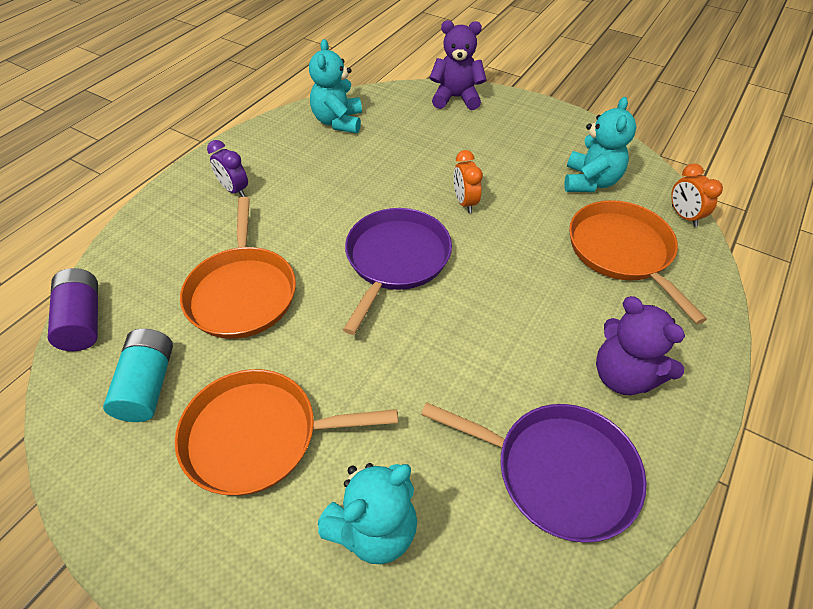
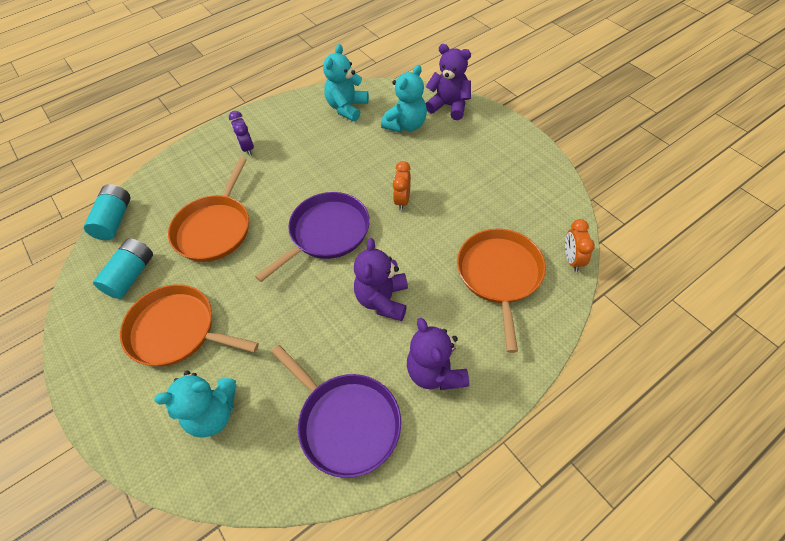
camera: 25 degrees right, 5 degrees up
purple battery [48,268,98,351] -> turquoise battery [84,184,131,240]
turquoise teddy bear [564,97,636,192] -> turquoise teddy bear moved to [381,65,427,133]
none -> purple teddy bear [354,238,408,321]

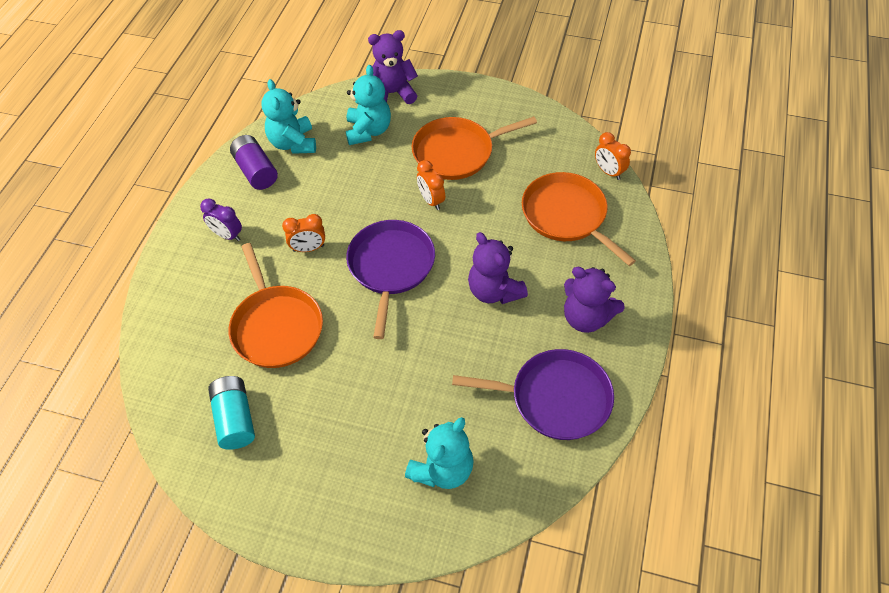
camera: 40 degrees left, 0 degrees up
turquoise battery [84,184,131,240] -> none
orange pan [120,284,259,366] -> orange pan moved to [412,116,537,180]
none -> purple battery [230,135,278,190]
none -> orange clock [282,214,325,252]

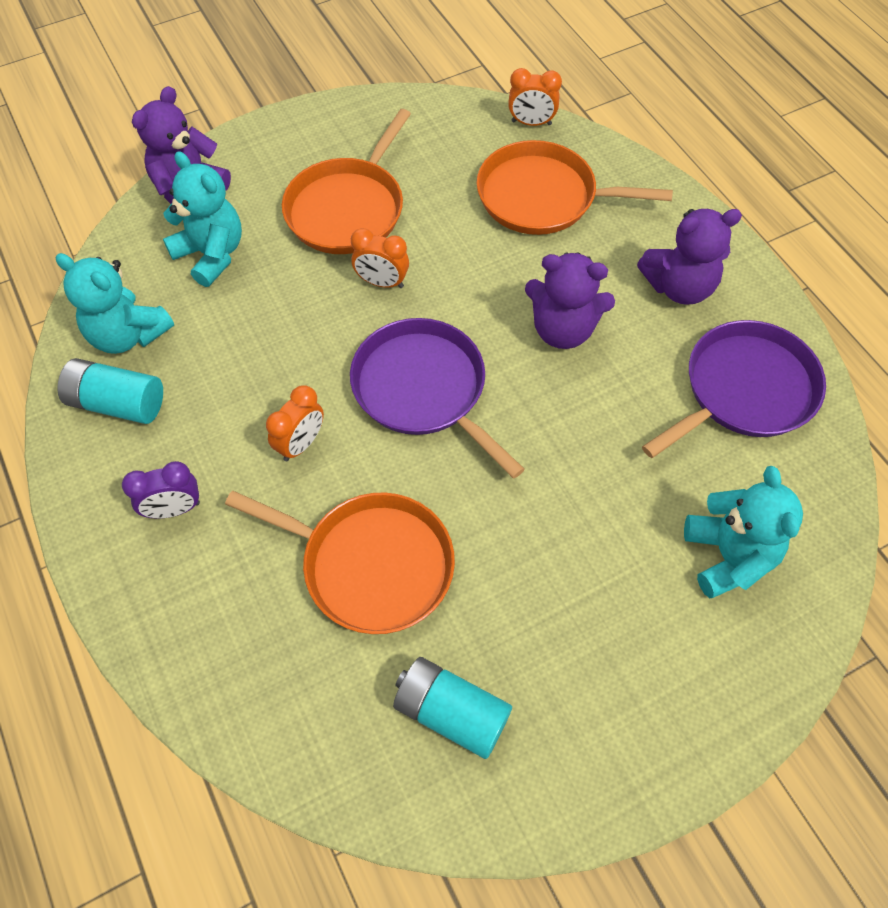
camera: 45 degrees left, 5 degrees up
purple battery [230,135,278,190] -> turquoise battery [57,358,163,424]

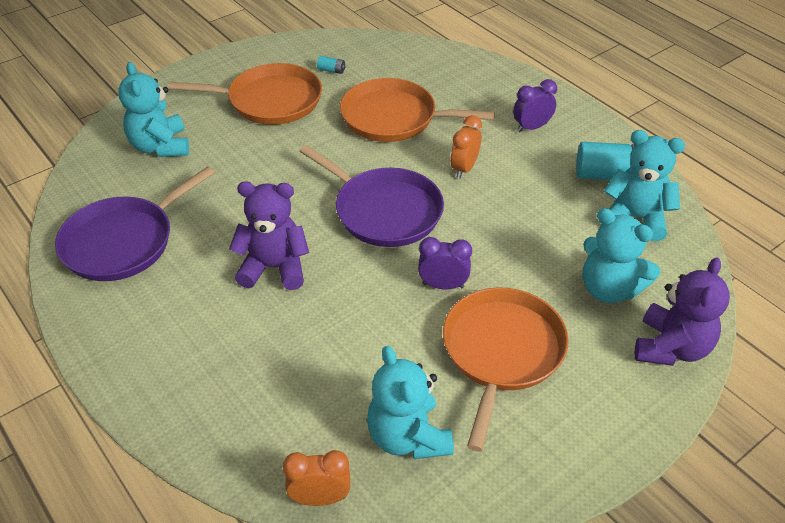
camera: 170 degrees right, 15 degrees down
orange clock [351,228,409,288] -> purple clock [418,237,472,289]
turquoise battery [393,657,512,759] -> turquoise battery [317,56,345,74], size x0.44
orange pan [476,140,673,235] -> orange pan moved to [169,63,322,125]
purple teddy bear [637,209,742,305] -> none
none -> turquoise teddy bear [367,346,454,459]

